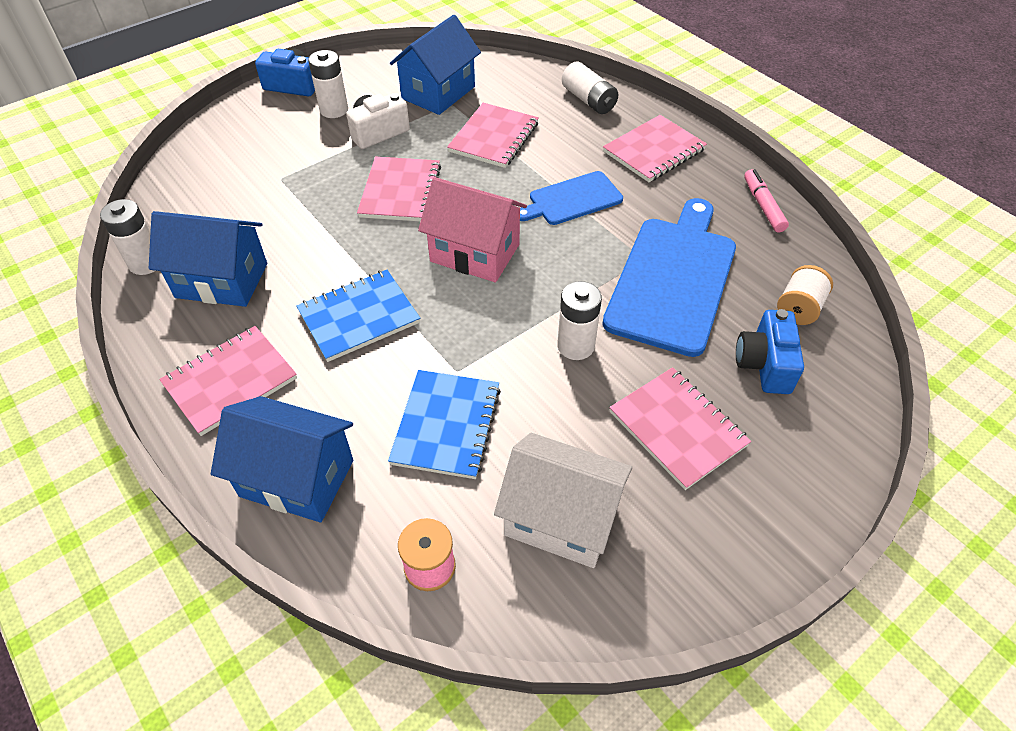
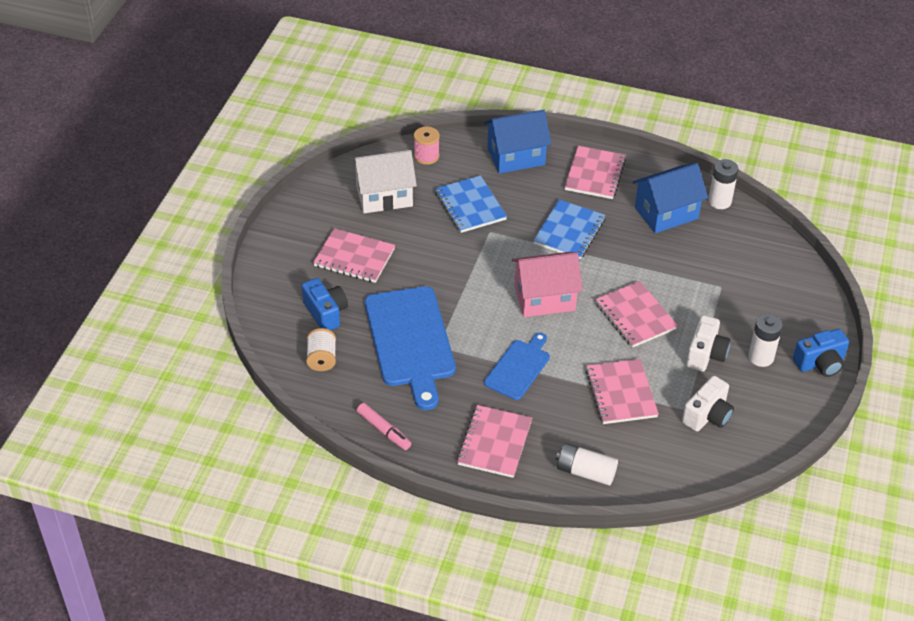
camera: 145 degrees right, 5 degrees down
blue house [390,15,481,115] -> white camera [682,376,734,432]
white battery [557,281,602,360] -> none

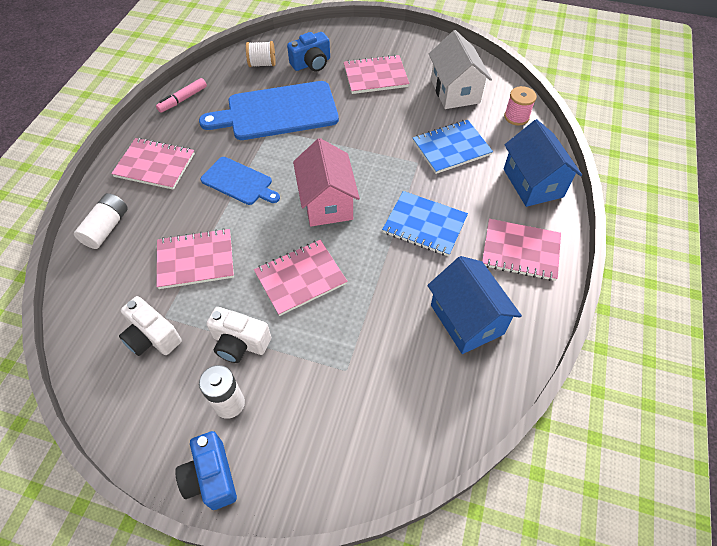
camera: 90 degrees right, 10 degrees up
pink notebook [313,228,395,283] -> pink notebook turned 60 degrees clockwise [344,55,409,94]
white battery [708,159,739,209] -> none

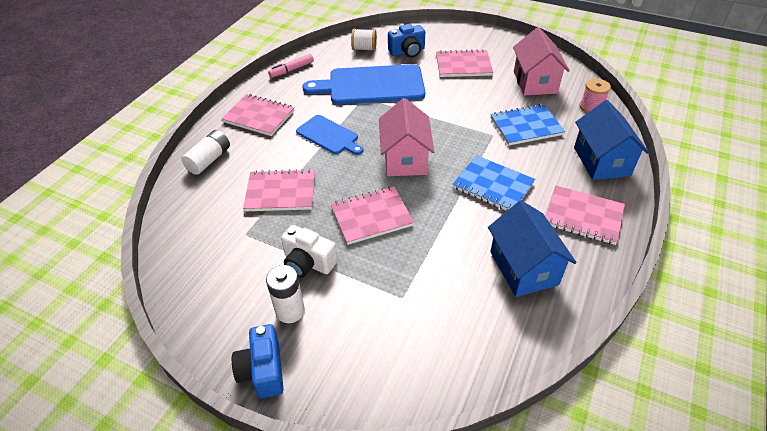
camera: 10 degrees right, 10 degrees down
white camera [119,296,182,356] -> none
white house [429,30,492,109] -> pink house [513,27,570,95]

